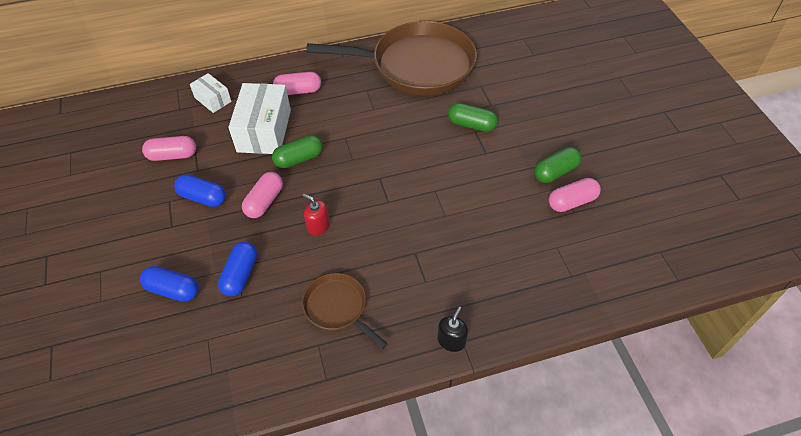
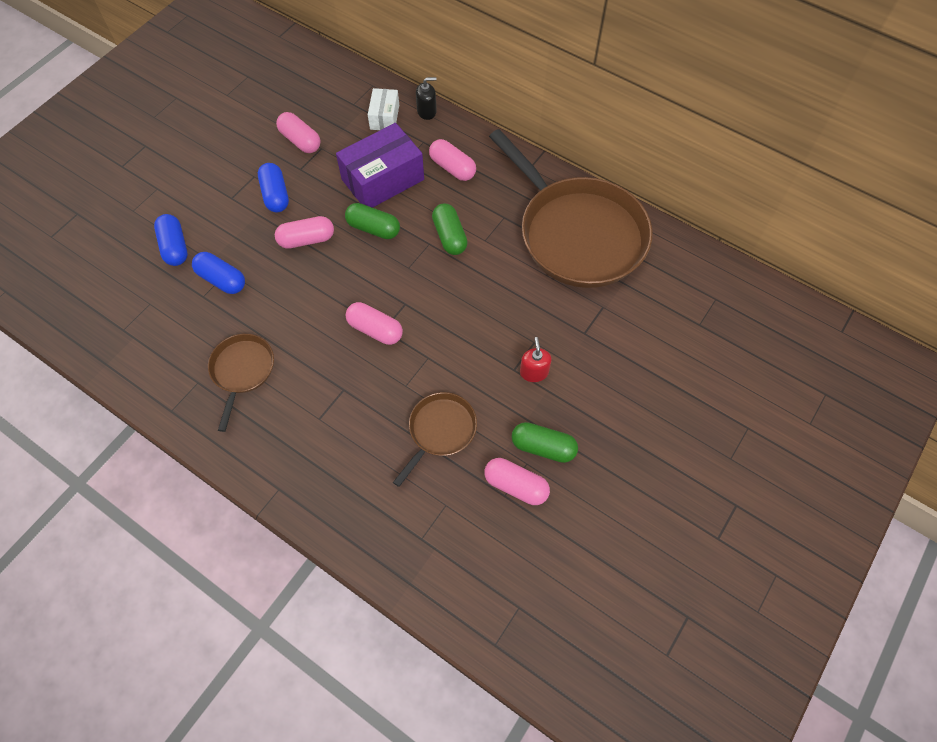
camera: 50 degrees right, 10 degrees up
blue capsule [218,242,257,296] -> blue capsule turned 60 degrees clockwise [192,252,245,294]
white box [228,83,291,154] -> purple box [336,123,424,208]
red soap dispenser [303,194,330,236] -> red soap dispenser moved to [520,337,551,382]
black soap dispenser [438,306,468,352] -> black soap dispenser moved to [416,77,437,120]
green capsule [448,103,498,132] -> green capsule moved to [432,203,468,255]
none -> pink capsule [345,302,403,345]
none -> brown pan [393,392,477,487]

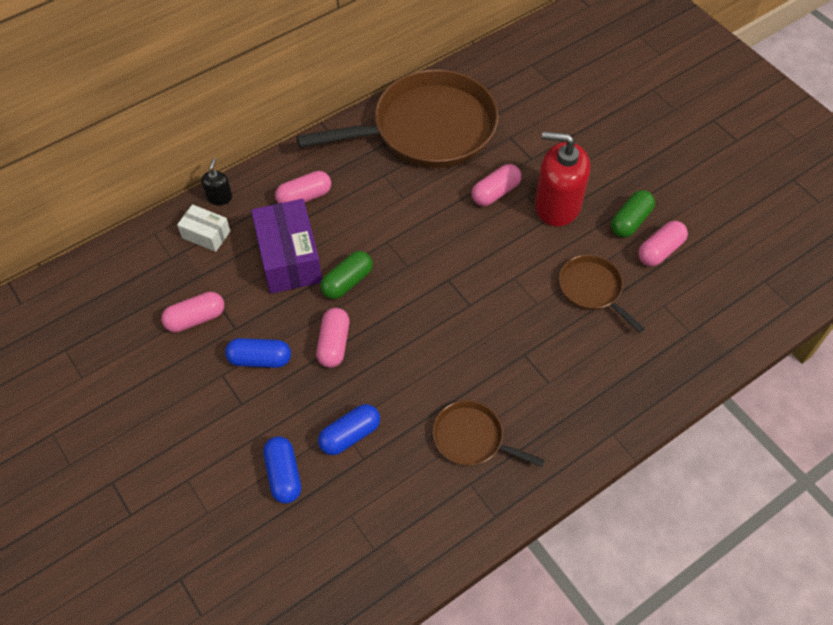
camera: 70 degrees left, 5 degrees down
blue capsule [154,214,188,266] -> blue capsule turned 75 degrees clockwise [263,436,301,504]
pink capsule [345,302,403,345] -> pink capsule moved to [472,164,522,206]
green capsule [432,203,468,255] -> none
red soap dispenser [520,337,551,382] -> red soap dispenser [535,132,590,226], size x2.17

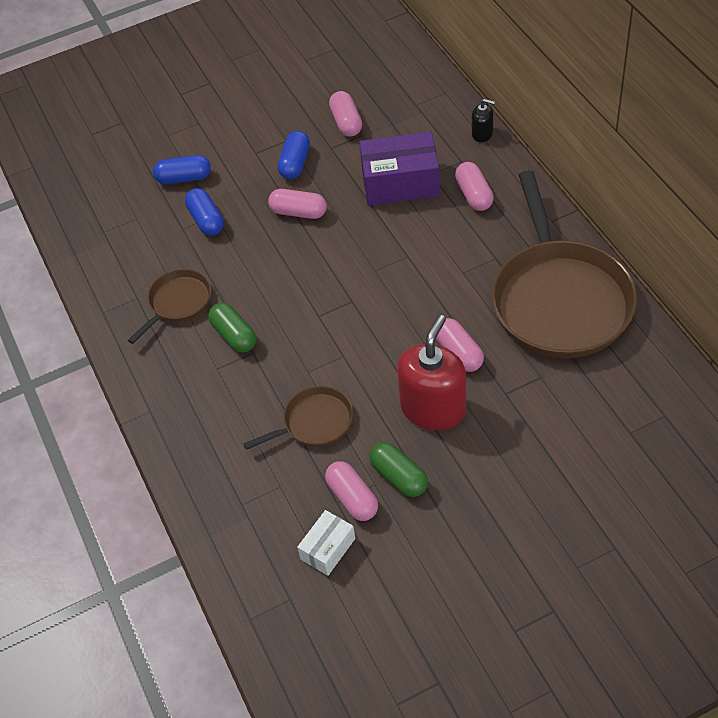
camera: 105 degrees right, 5 degrees down
white box [177,204,230,252] -> white box moved to [297,510,355,576]
green capsule [320,251,373,299] -> green capsule moved to [208,303,256,353]

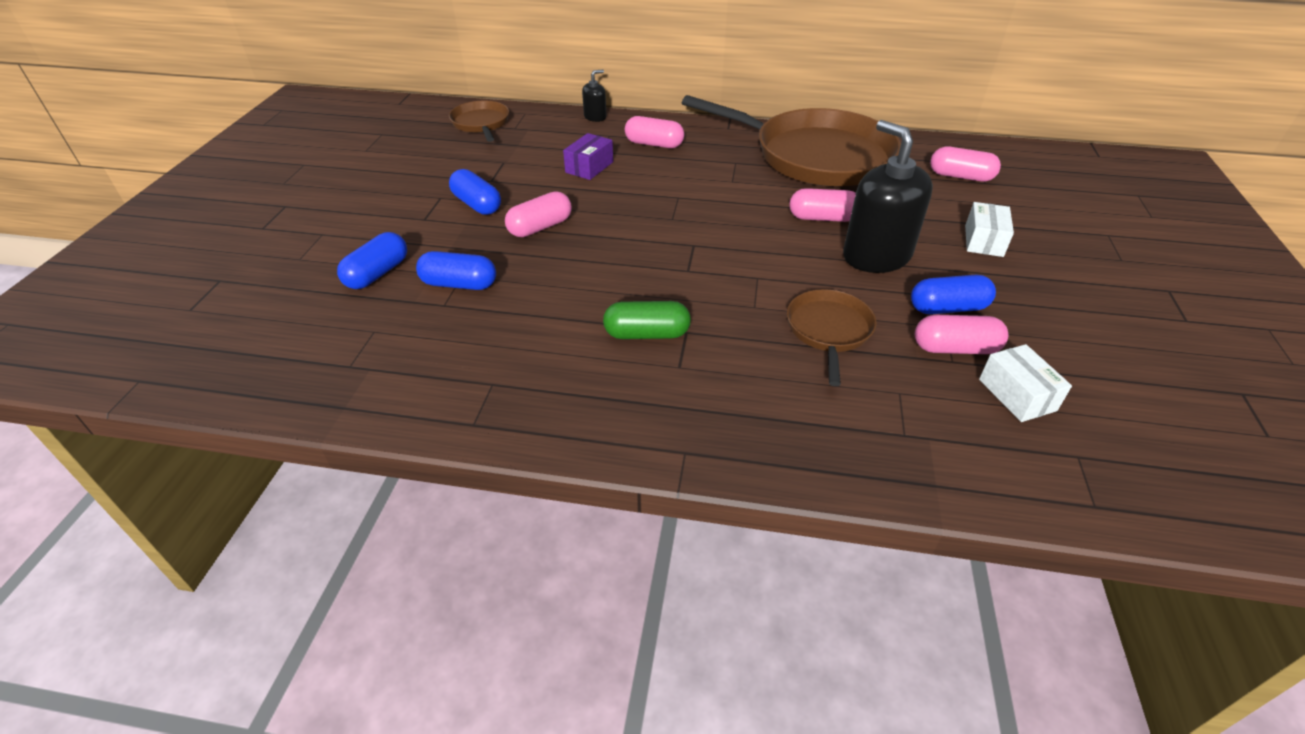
camera: 60 degrees left, 10 degrees down
brown pan [128,269,211,344] -> brown pan moved to [449,101,509,142]
pink capsule [329,91,362,137] -> pink capsule moved to [930,147,1001,182]
purple box [359,131,440,206] -> purple box [563,133,613,180], size x0.54
green capsule [369,442,428,497] -> blue capsule [911,275,996,314]
red soap dispenser [397,315,466,430] -> black soap dispenser [843,120,933,273]
none -> white box [965,202,1014,257]

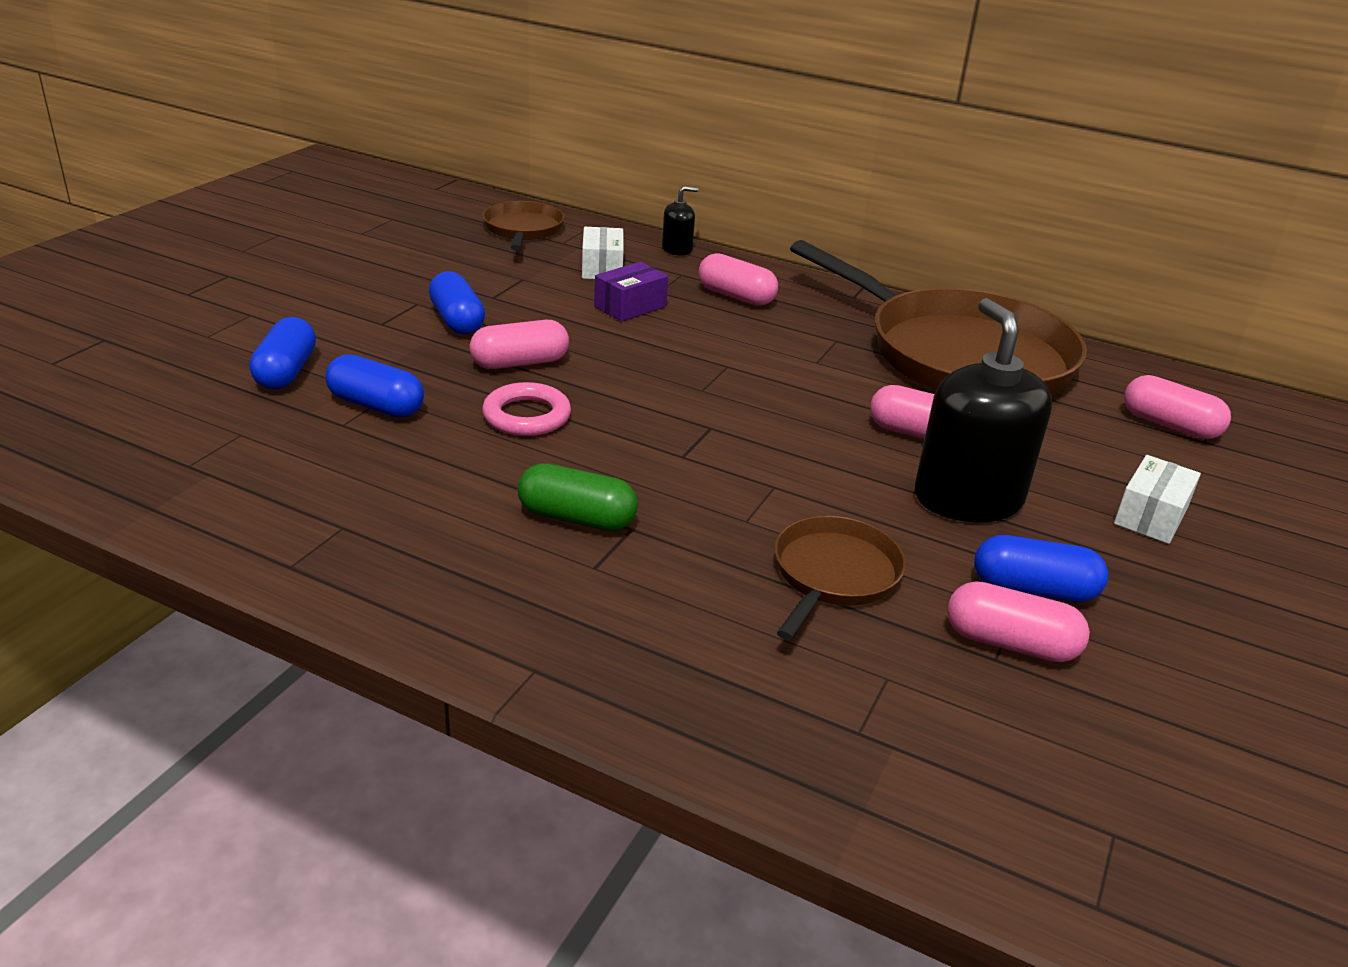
camera: 15 degrees right, 10 degrees down
blue capsule [337,232,407,289] -> blue capsule turned 45 degrees counterclockwise [249,317,316,389]
white box [979,344,1072,422] -> white box moved to [582,227,624,279]
none -> pink ring [482,382,571,436]

